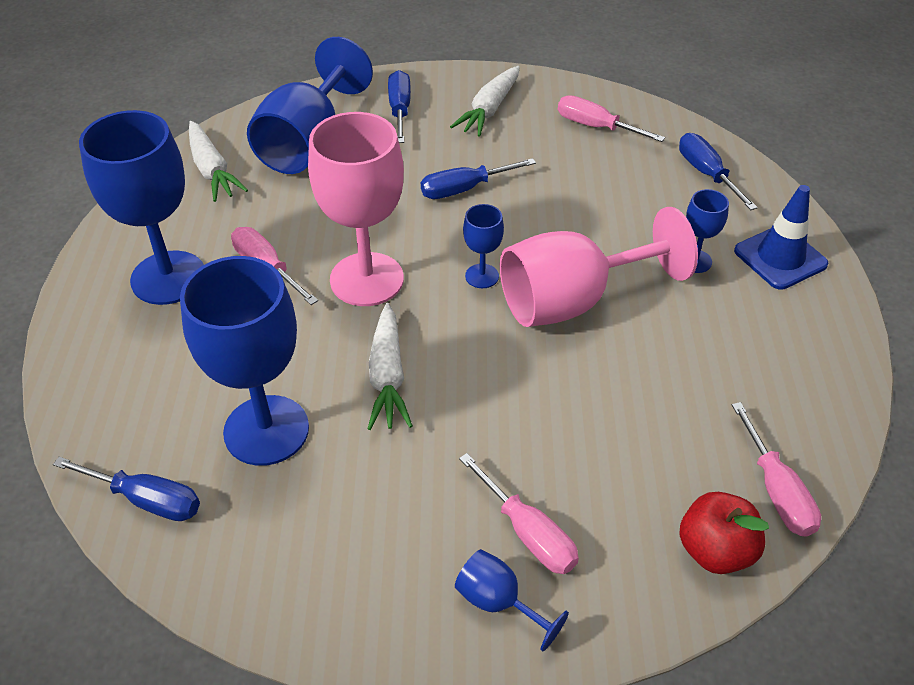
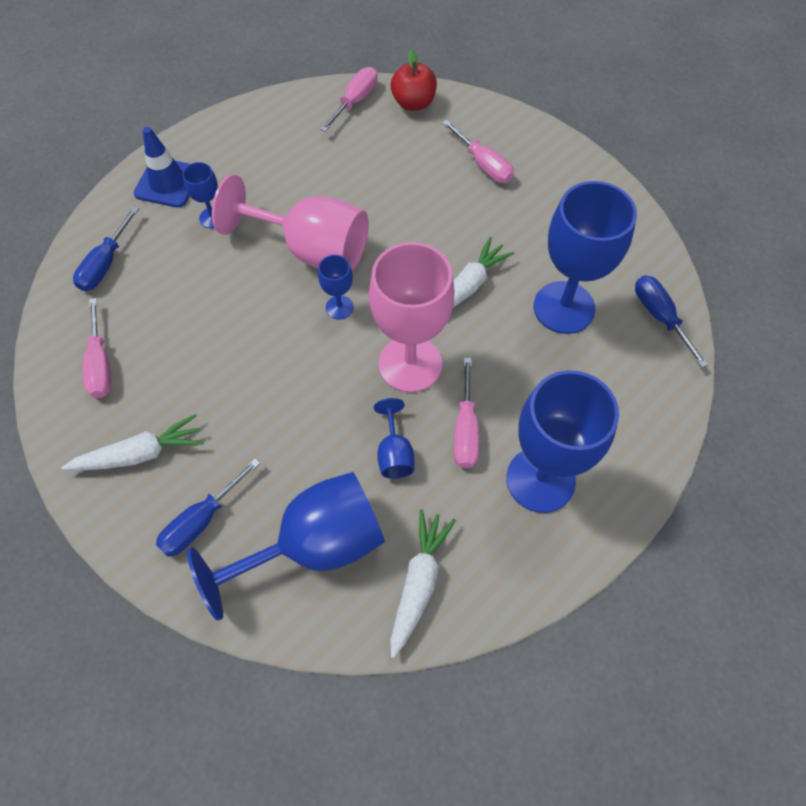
camera: 135 degrees left, 15 degrees up
blue screwdriver [421,158,536,199] -> none
blue goblet [455,549,569,651] -> blue goblet moved to [374,398,414,479]
pink screwdriver [459,453,579,574] -> pink screwdriver turned 135 degrees clockwise [442,120,514,183]

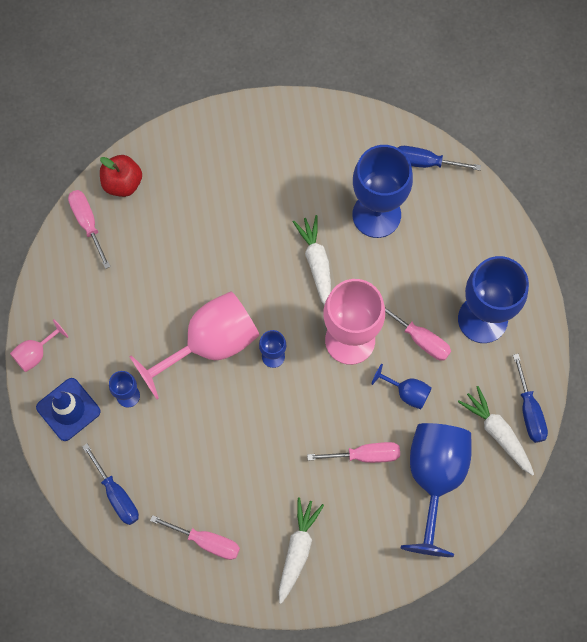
camera: 55 degrees left, 10 degrees up
blue screwdriver [156,458,261,557] -> blue screwdriver moved to [513,354,548,443]
pink screwdriver [442,120,514,183] -> pink screwdriver moved to [307,442,400,463]
none -> pink goblet [10,319,68,372]

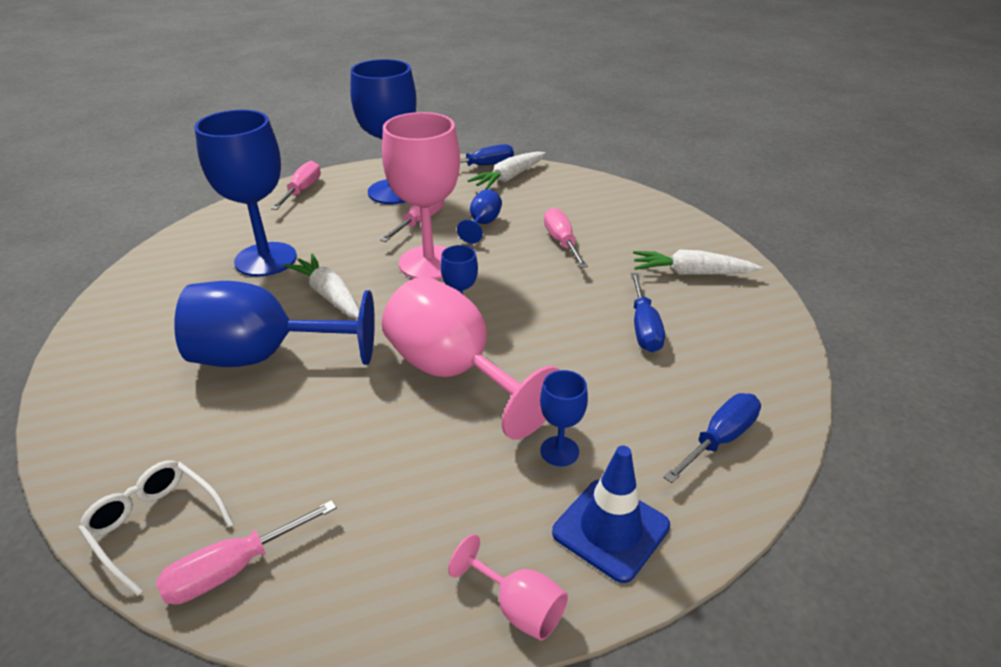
camera: 100 degrees left, 35 degrees down
red apple [100,155,142,197] -> white glasses [78,460,234,596]
pink screwdriver [150,515,240,560] -> pink screwdriver moved to [271,161,321,210]
white carrot [293,215,331,306] -> white carrot turned 75 degrees clockwise [284,253,360,319]
blue screwdriver [398,146,481,171] -> blue screwdriver moved to [631,273,665,352]
blue goblet [401,423,472,557] -> blue goblet moved to [174,281,375,367]

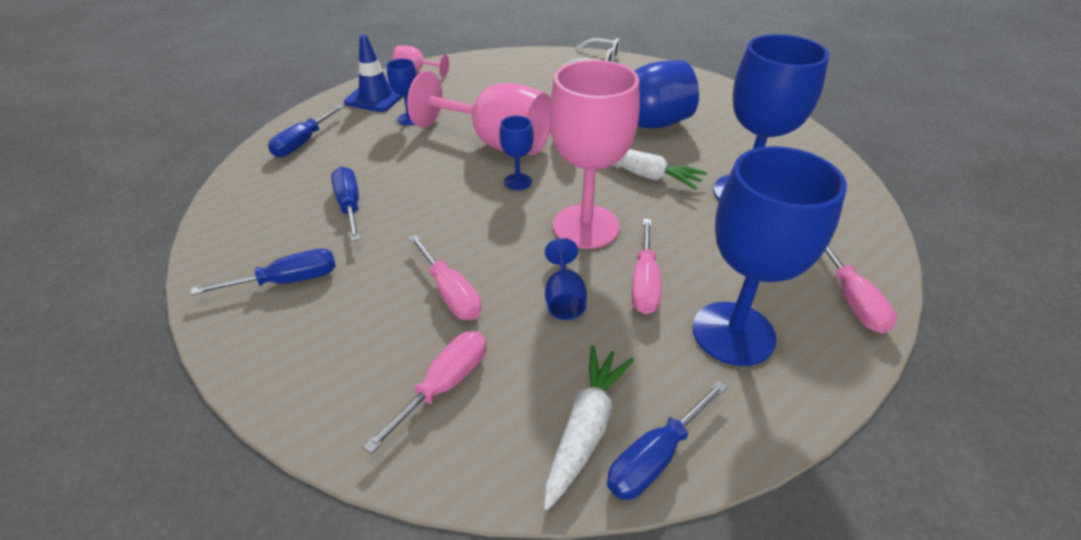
camera: 160 degrees right, 5 degrees up
pink screwdriver [156,500,337,605] -> pink screwdriver moved to [363,331,487,454]
white carrot [633,249,762,275] -> blue screwdriver [191,249,336,295]

